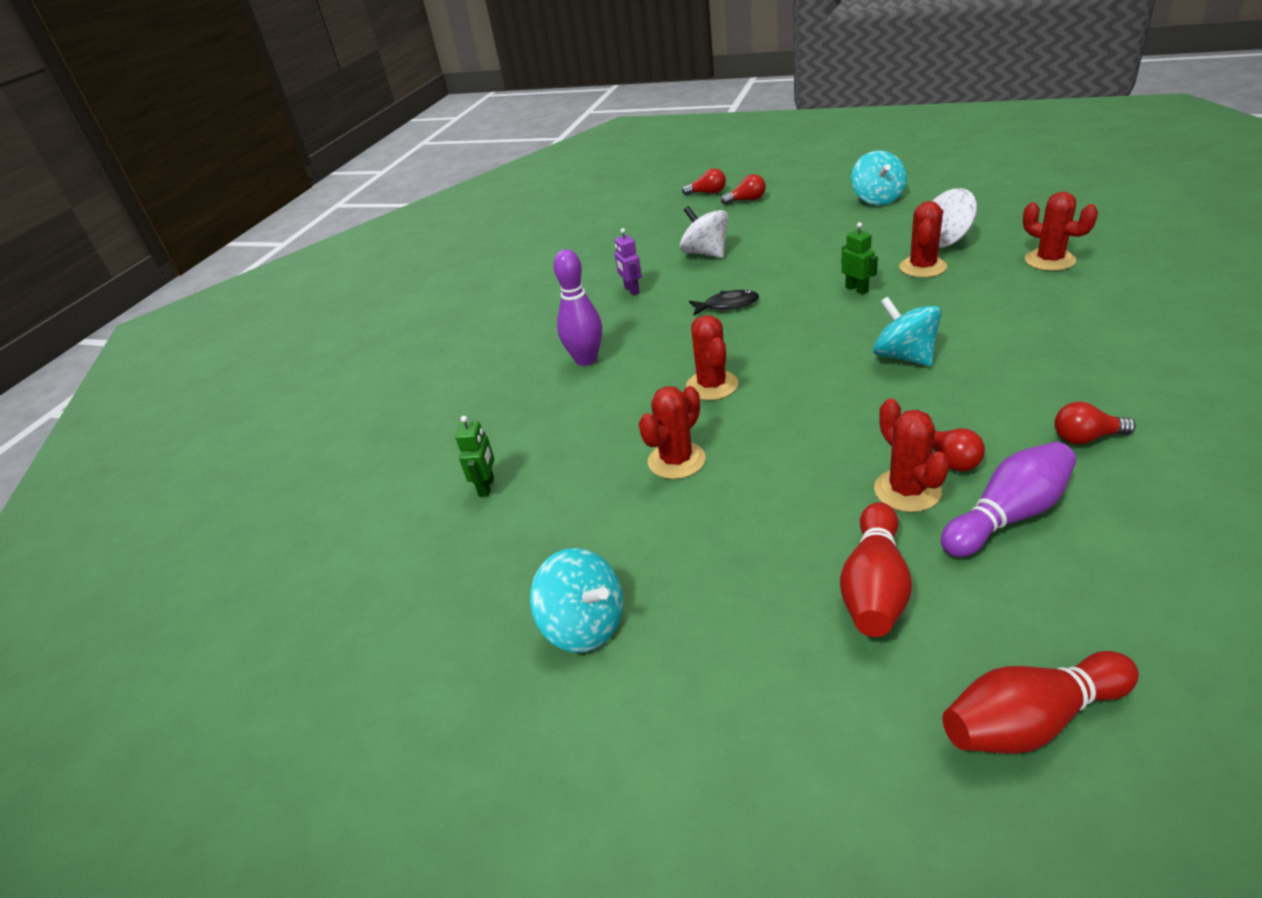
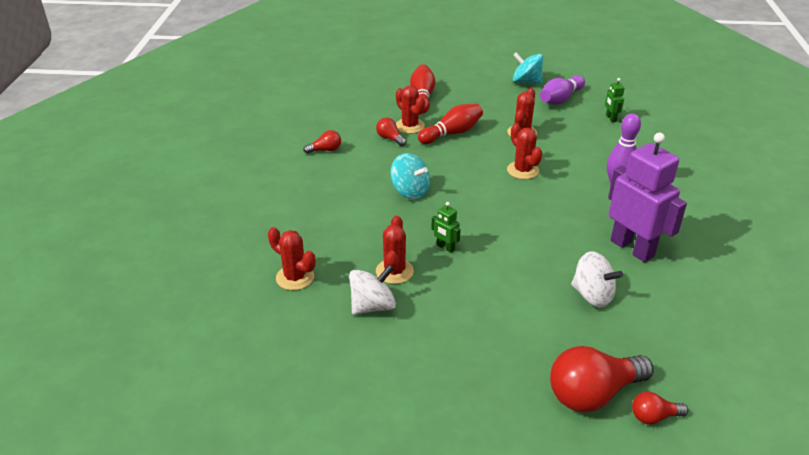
camera: 160 degrees right, 0 degrees up
purple robot [615,228,642,295] -> purple robot [608,133,687,262], size x2.37
black fish [689,290,759,315] -> none
red light bulb [721,174,766,205] -> red light bulb [550,346,654,412], size x2.05
turquoise spinning top [851,150,907,205] -> none
purple bowling pin [941,442,1076,557] -> purple bowling pin moved to [540,75,585,104]
red bowling pin [942,651,1139,754] -> red bowling pin moved to [418,104,483,144]

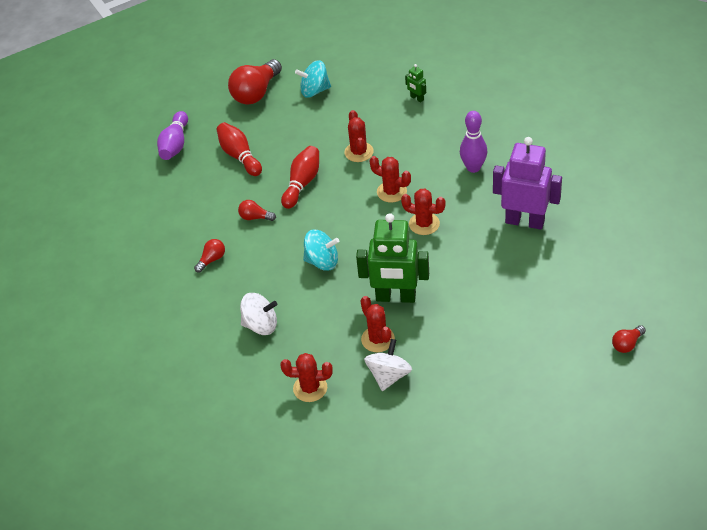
camera: 30 degrees left, 10 degrees up
red cactus [396,86,425,134] -> red cactus moved to [401,189,446,235]
green robot [431,202,461,253] -> green robot [356,213,429,303], size x2.37
purple bowling pin [540,75,585,104] -> purple bowling pin moved to [157,111,188,160]
red light bulb [550,346,654,412] -> red light bulb moved to [228,59,282,104]
white spinning top [571,251,623,307] -> white spinning top moved to [240,293,277,335]

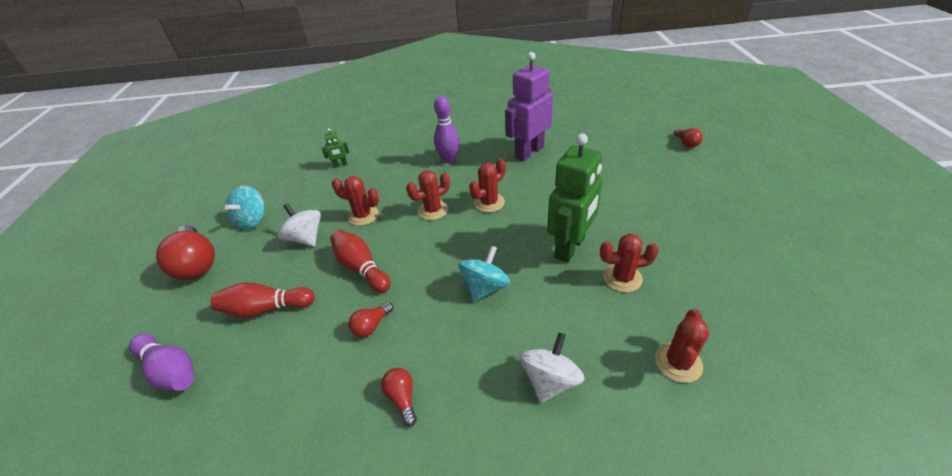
camera: 65 degrees left, 5 degrees down
white spinning top [364,339,412,391] -> white spinning top moved to [277,203,321,247]

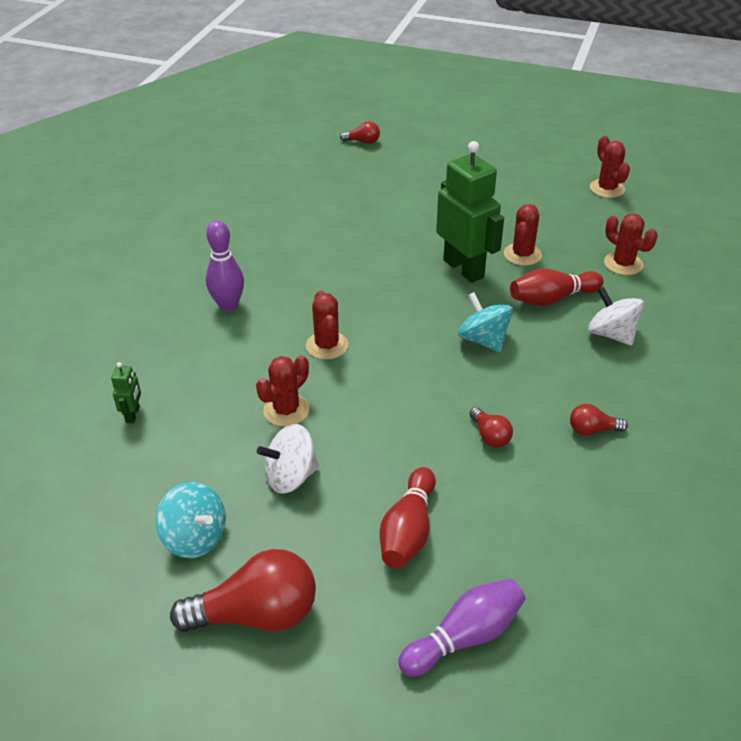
camera: 70 degrees left, 0 degrees up
red bowling pin [330,230,390,292] -> red bowling pin moved to [510,269,604,306]
red cactus [469,159,506,212] -> red cactus moved to [590,136,630,198]
purple robot [505,52,553,161] -> none

